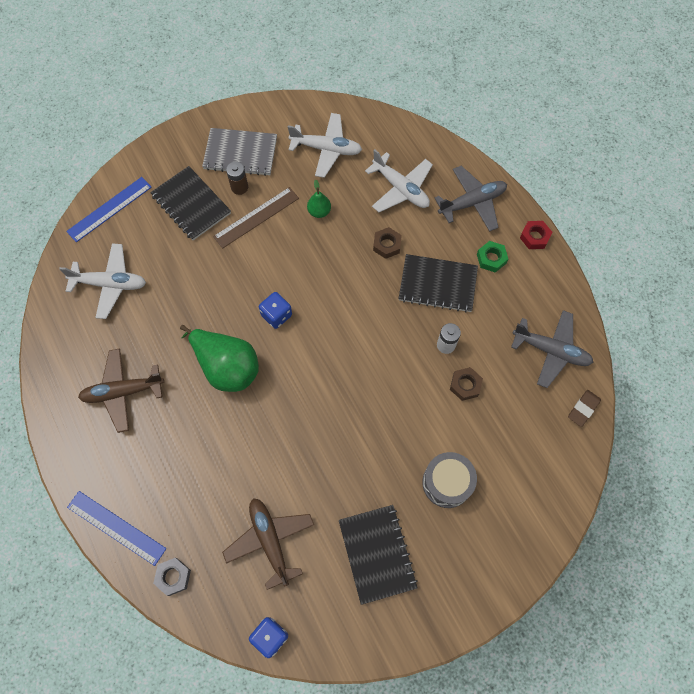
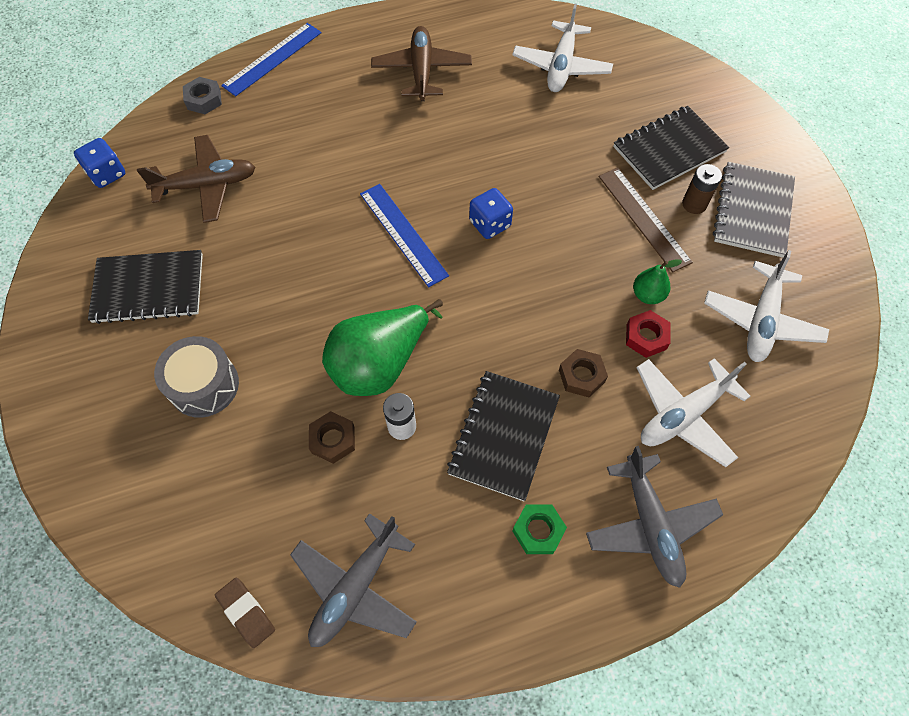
camera: 100 degrees right, 5 degrees down
blue ruler [66,177,152,242] -> blue ruler moved to [360,184,449,287]
green pear [180,325,259,392] -> green pear moved to [322,299,443,396]
red nut [520,221,552,249] -> red nut moved to [626,310,671,358]

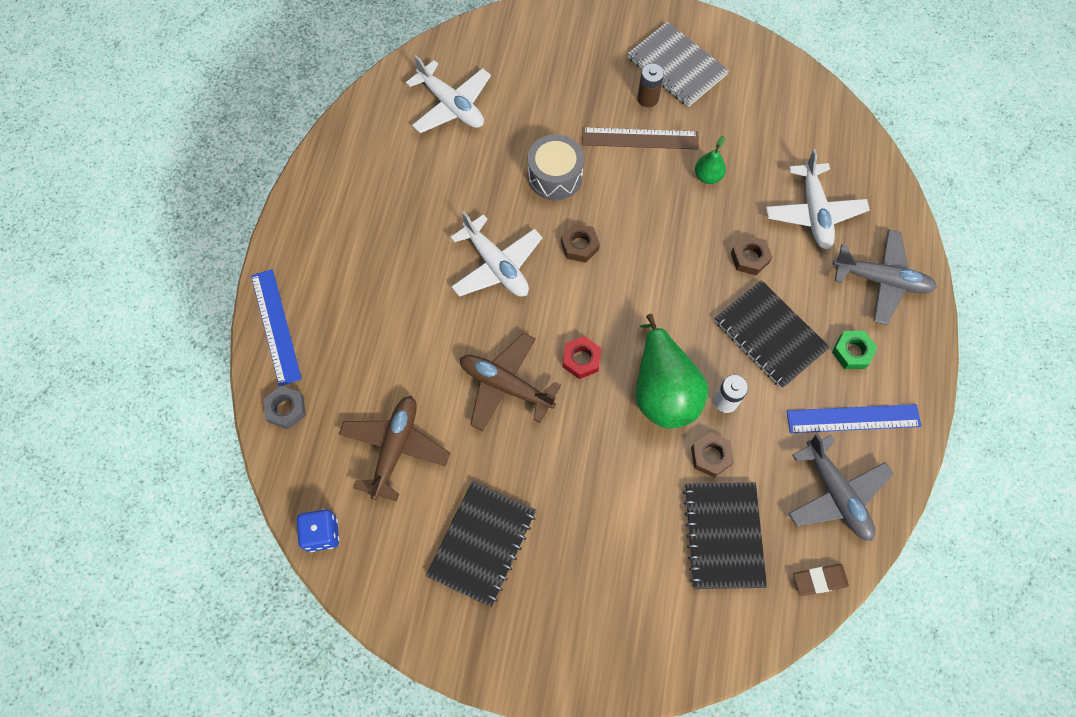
camera: 60 degrees left, 5 degrees up
grey drum [154,336,239,418] -> grey drum moved to [528,134,584,200]
blue ruler [360,184,449,287] -> blue ruler moved to [787,404,921,433]
brown plane [371,26,472,101] -> brown plane moved to [460,333,561,432]
blue dice [469,188,513,239] -> brown nut [561,223,600,263]
black notebook [613,106,729,190] -> black notebook moved to [683,483,767,589]
red nut [626,310,671,358] -> red nut moved to [563,336,601,379]
white plane [704,250,829,362] -> white plane moved to [450,211,543,297]

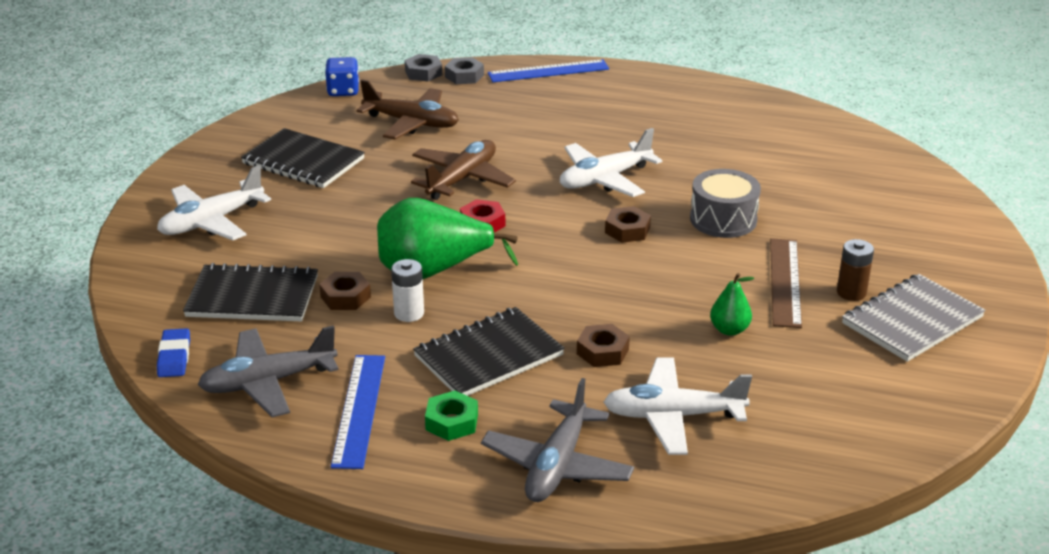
camera: 95 degrees right, 35 degrees down
white plane [406,55,491,133] -> white plane moved to [157,165,271,241]
brown eraser [793,564,849,596] -> blue eraser [157,328,190,377]
none -> grey nut [405,54,442,82]

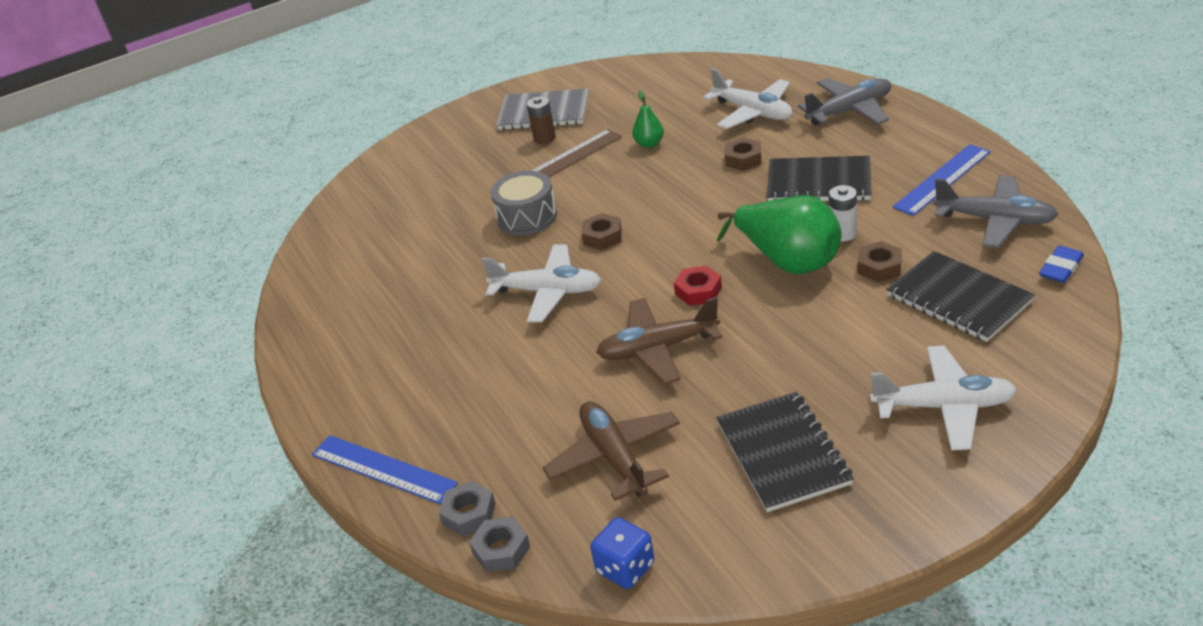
camera: 130 degrees left, 5 degrees up
green nut [425,391,478,441] -> none

